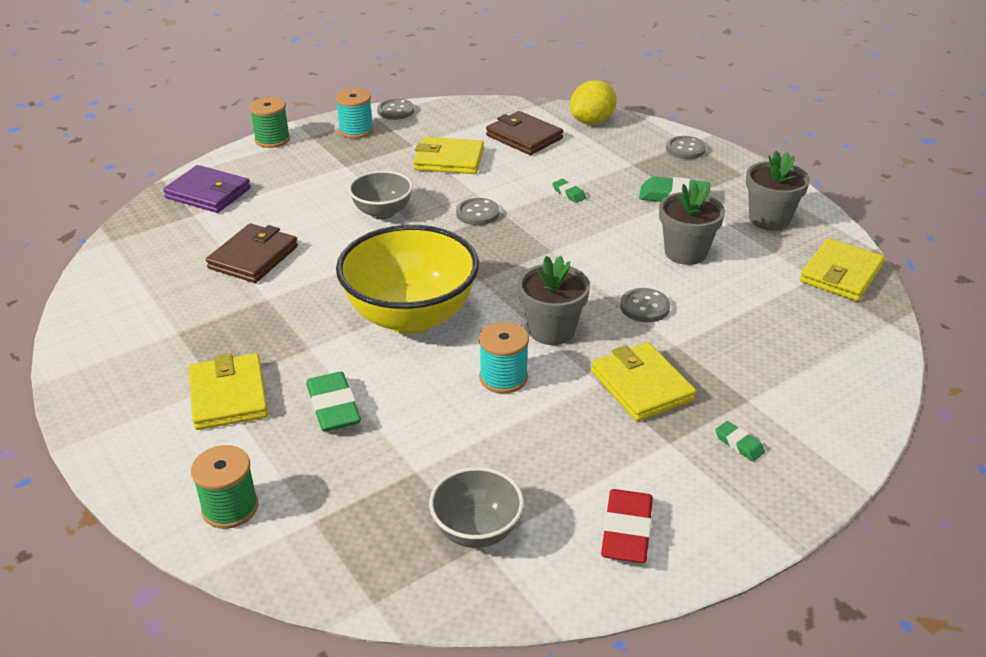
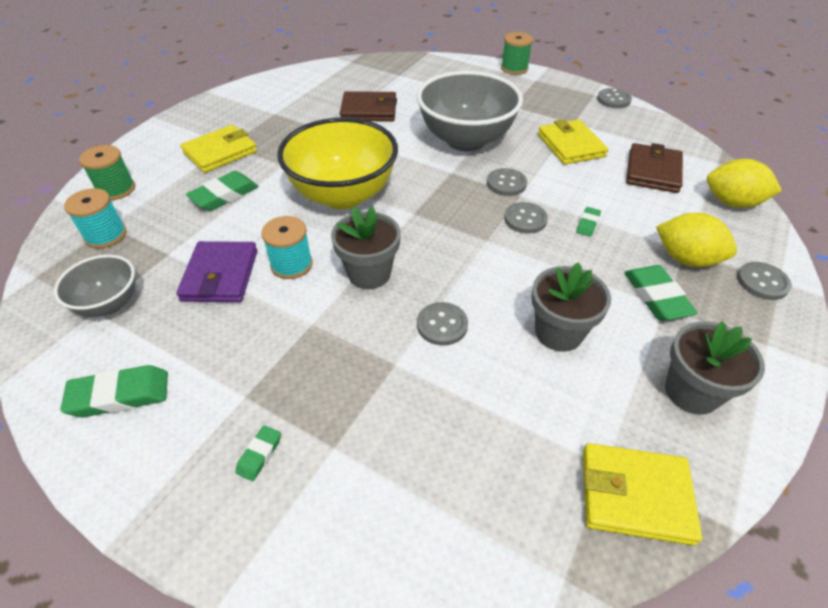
camera: 65 degrees right, 10 degrees up
purple wallet [163,165,251,213] -> purple wallet moved to [176,241,257,302]
turquoise spool [335,88,374,139] -> turquoise spool moved to [64,188,126,249]
grey bowl [348,170,413,220] -> grey bowl [417,71,523,151], size x1.89
yellow wallet [591,342,696,422] -> none
red eraser [601,489,653,563] -> green eraser [60,365,168,417]
none -> grey button [504,202,548,234]
none -> yellow lemon [656,213,737,267]

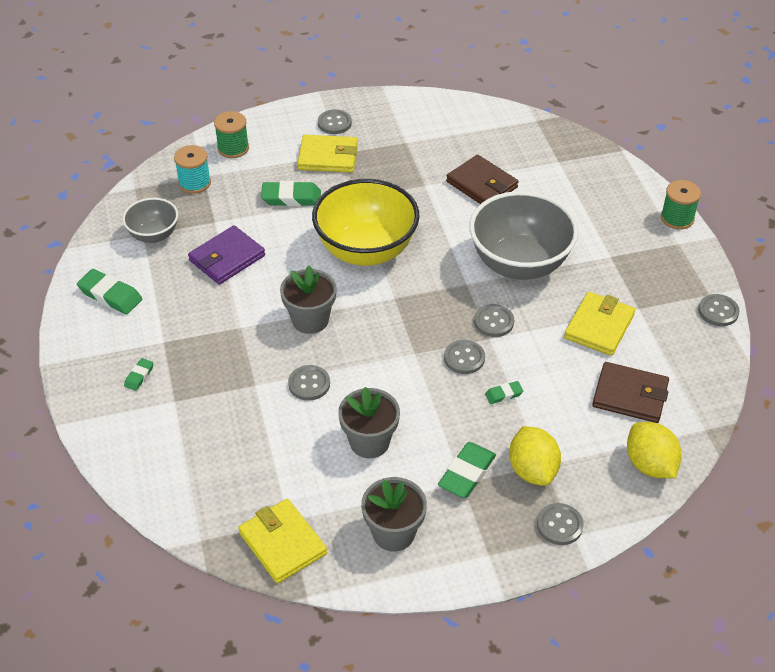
camera: 45 degrees right, 0 degrees up
green eraser [235,425,281,481] -> green eraser turned 45 degrees counterclockwise [124,358,154,391]
turquoise spool [261,216,313,279] -> none
brown wallet [626,143,683,193] -> brown wallet turned 45 degrees clockwise [592,362,669,423]
none -> grey button [318,109,352,134]

